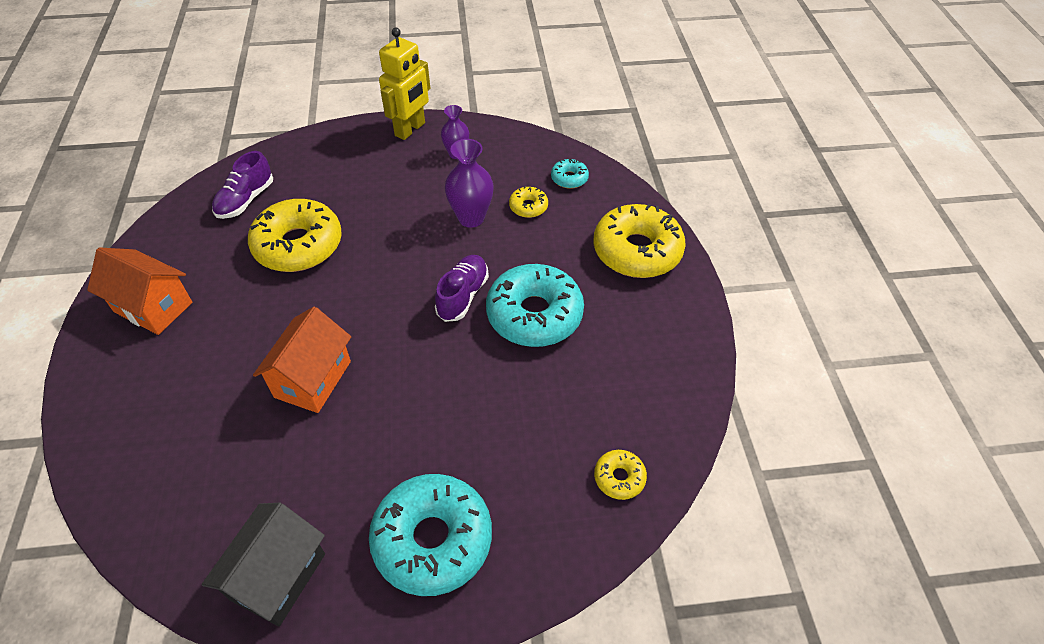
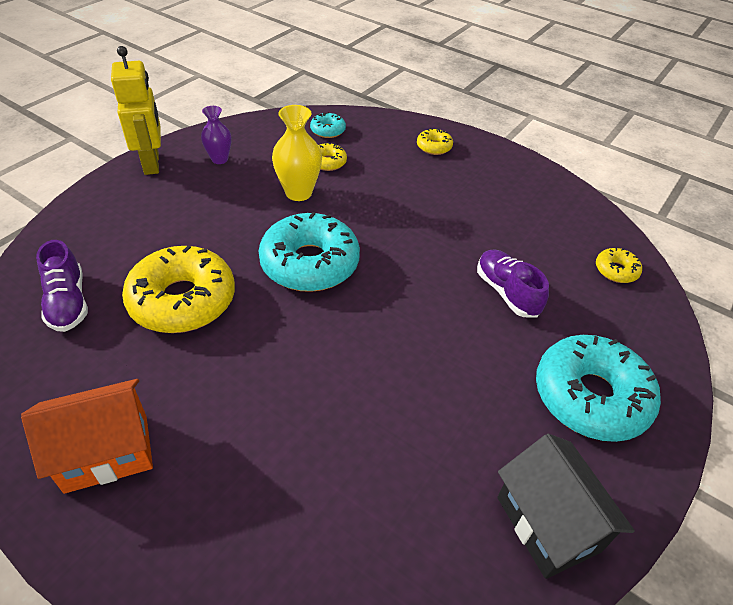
camera: 50 degrees left, 5 degrees down
orange house [253,307,351,413] -> none
purple shoe [435,255,489,322] -> purple shoe moved to [477,249,549,317]
purple vase [445,139,494,228] -> yellow vase [272,105,322,201]
turquoise donut [486,264,584,347] -> turquoise donut moved to [259,212,360,292]
yellow donut [593,204,686,278] -> yellow donut [417,128,453,155], size x0.46

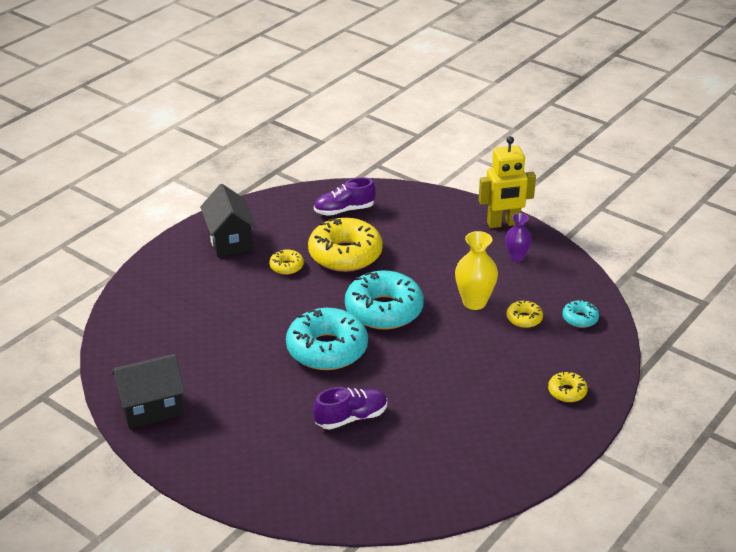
camera: 95 degrees right, 10 degrees down
orange house [21,379,153,494] -> black house [200,184,257,257]
turquoise donut [536,335,661,442] -> turquoise donut moved to [286,308,368,370]
yellow donut [596,248,642,283] -> yellow donut moved to [269,249,304,275]

